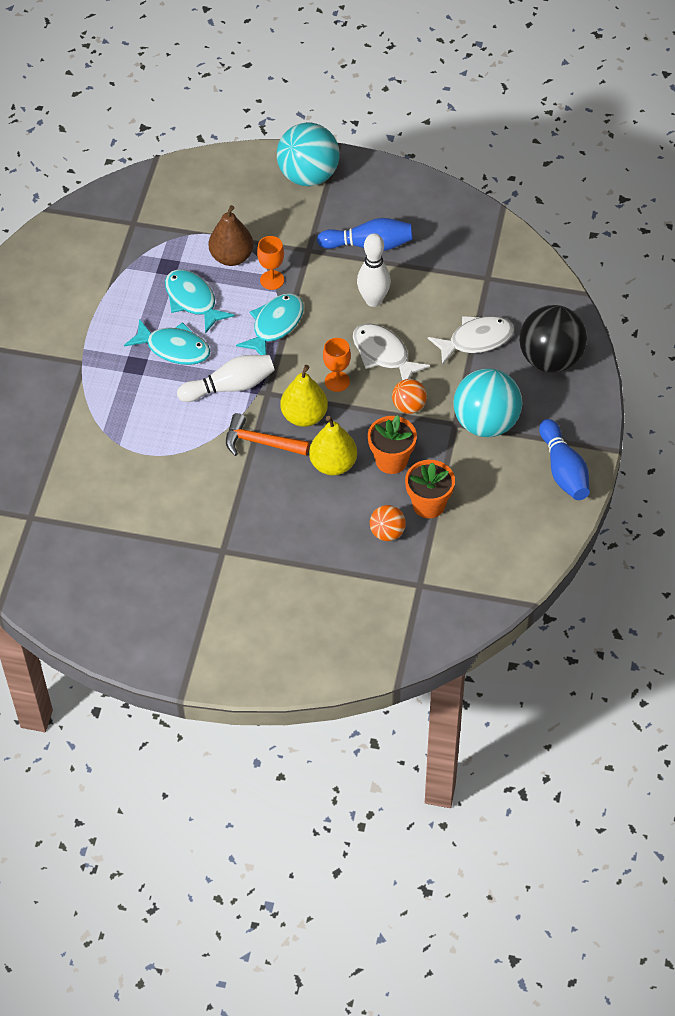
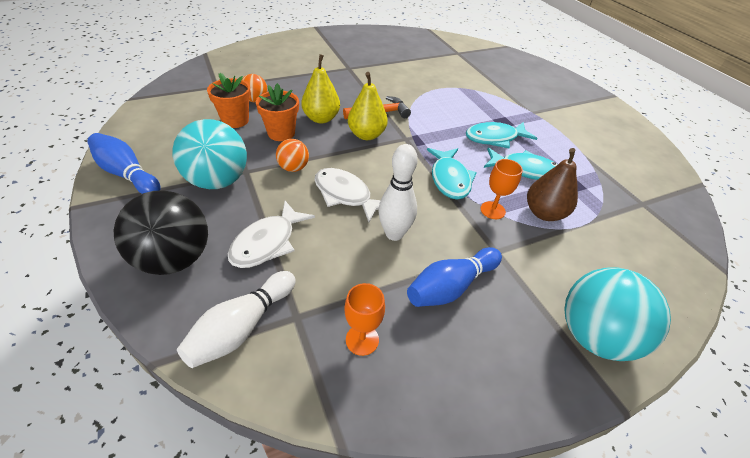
camera: 140 degrees right, 10 degrees down
white bowling pin [177,355,275,402] -> white bowling pin moved to [177,271,296,368]
orange goblet [323,338,351,392] -> orange goblet moved to [344,283,385,356]
white fish [353,323,430,380] -> white fish turned 150 degrees counterclockwise [314,168,381,222]

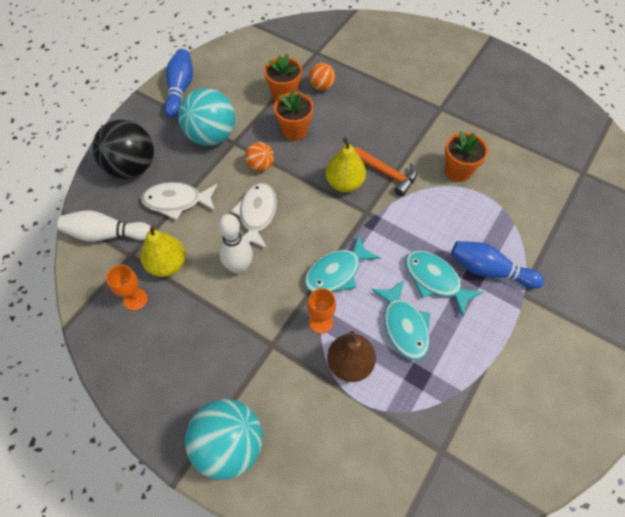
camera: 60 degrees right, 15 degrees up
yellow pear [301,54,340,123] -> yellow pear moved to [140,224,186,277]
blue bowling pin [407,247,502,307] -> blue bowling pin moved to [451,241,544,289]
none -> orange flower pot [445,131,488,182]

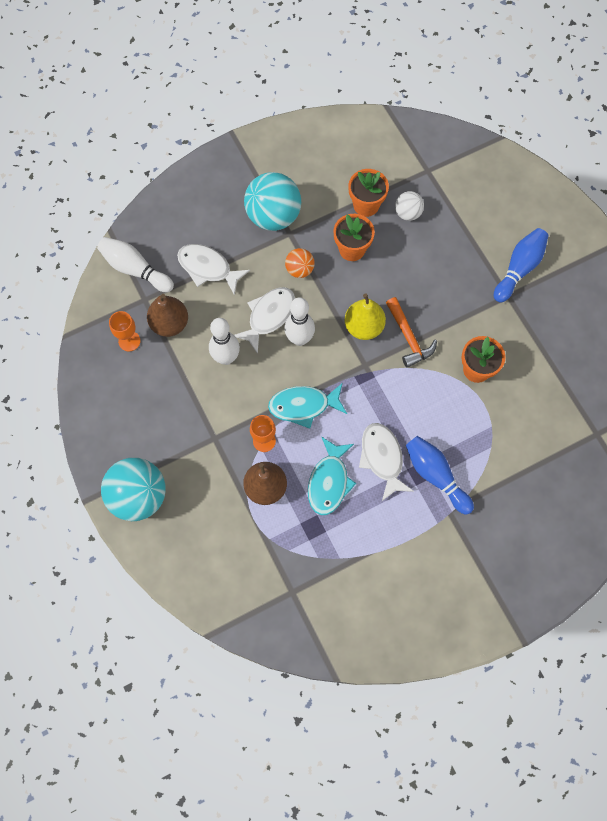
camera: 30 degrees right, 10 degrees up
black ball [92,120,154,179] -> none
yellow pear [140,224,186,277] -> brown pear [147,294,188,337]
blue bowling pin [164,49,193,118] -> blue bowling pin moved to [494,228,548,303]
orange ball [309,63,335,91] -> white ball [395,191,424,221]
turquoise fish [405,251,483,317] -> white fish [359,423,414,501]
none -> white bowling pin [284,297,315,346]

